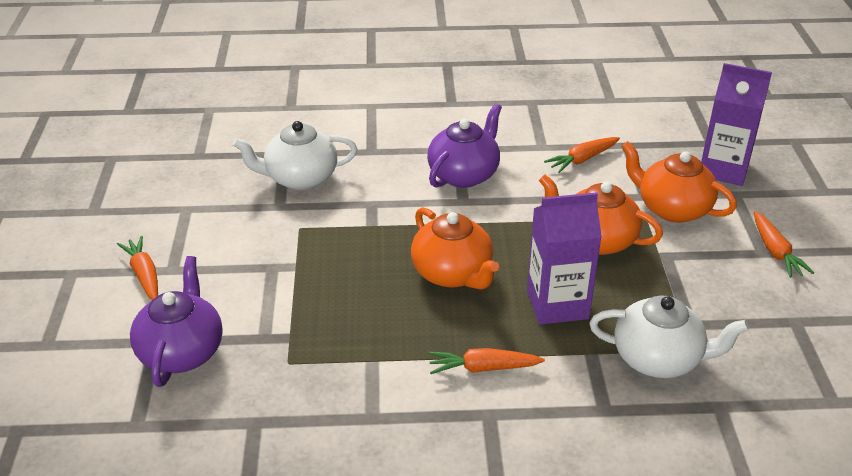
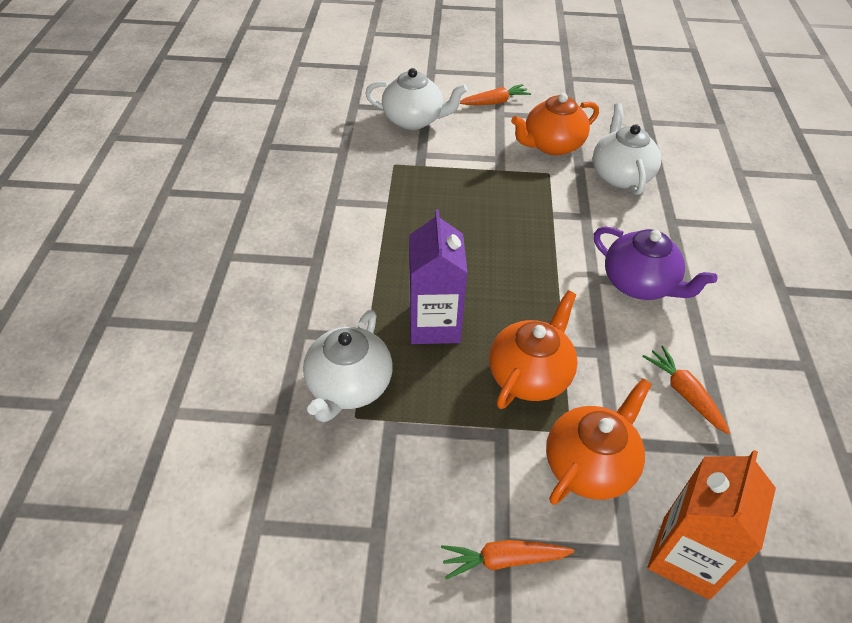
camera: 95 degrees right, 10 degrees up
purple teapot [130,256,223,387] -> white teapot [365,68,468,130]
orange teapot [411,207,499,289] -> orange teapot moved to [511,93,599,156]
orange carrot [429,348,545,374] -> none
purple carton [701,63,772,186] -> orange carton [648,450,776,600]

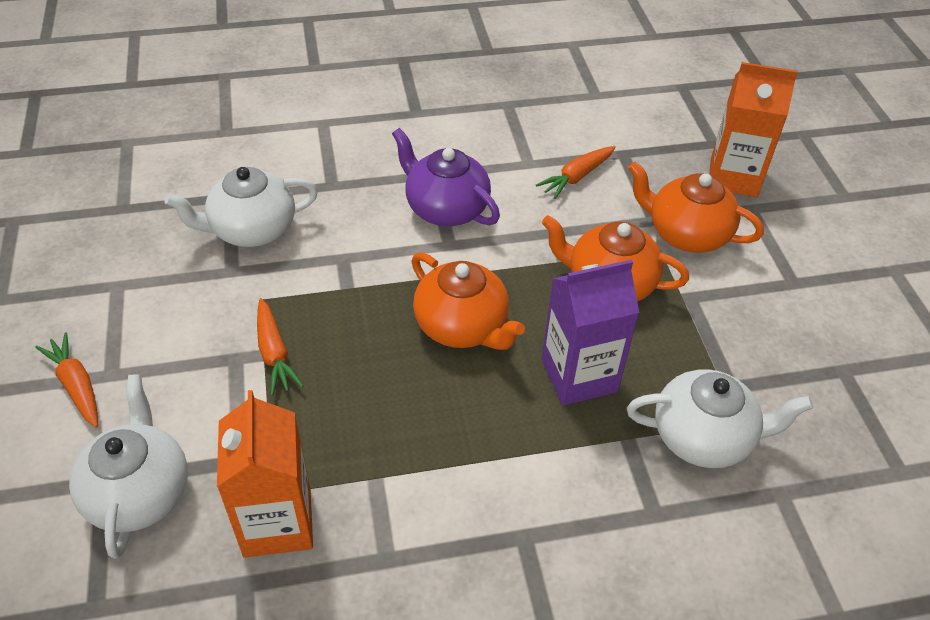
camera: 105 degrees left, 0 degrees up
orange carrot [441,540,574,579] -> orange carrot moved to [257,298,304,396]
orange teapot [511,93,599,156] -> orange teapot moved to [411,252,525,350]
purple teapot [594,226,717,300] -> purple teapot turned 75 degrees counterclockwise [392,128,500,226]
none -> orange carton [217,390,313,558]

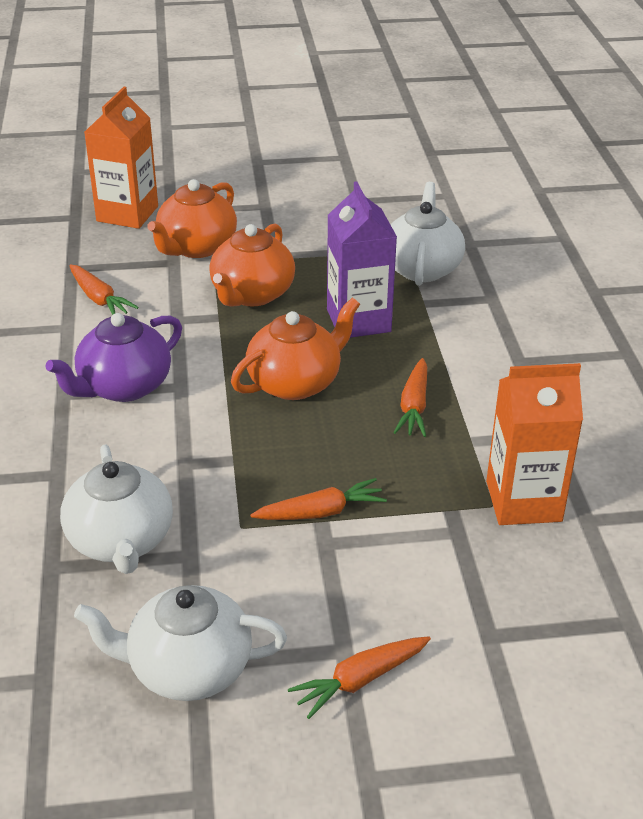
camera: 85 degrees left, 10 degrees down
white teapot [69,374,188,559] -> white teapot moved to [74,585,287,701]
none -> orange carrot [393,358,427,437]

